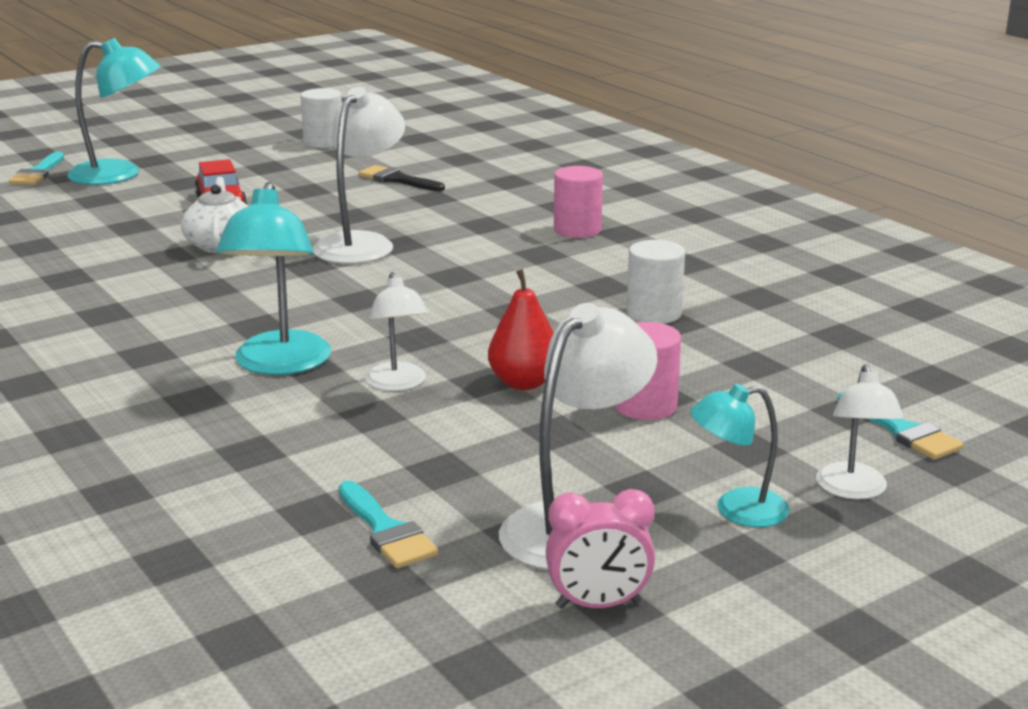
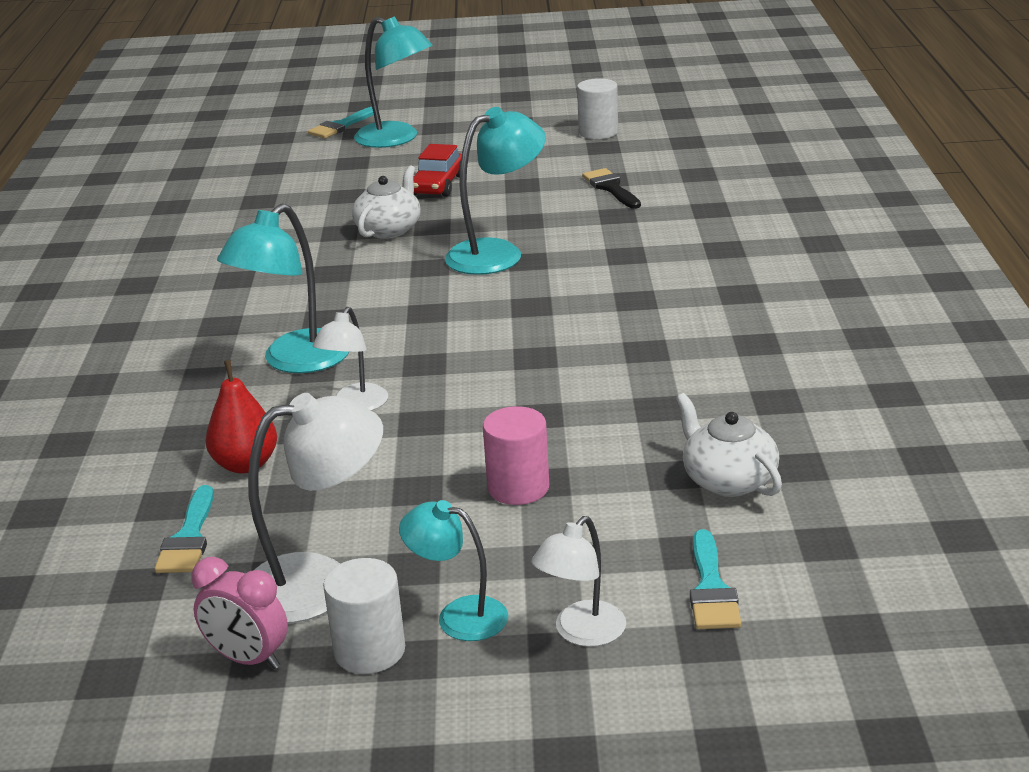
camera: 35 degrees right, 5 degrees up
white lamp [313,87,405,264] -> turquoise lamp [445,107,546,275]
red pear [488,269,553,390] -> red pear moved to [205,360,277,474]
pink cylinder [554,166,603,238] -> none
white cylinder [627,240,685,324] -> white cylinder moved to [323,558,405,674]
none -> white teapot [676,393,782,497]

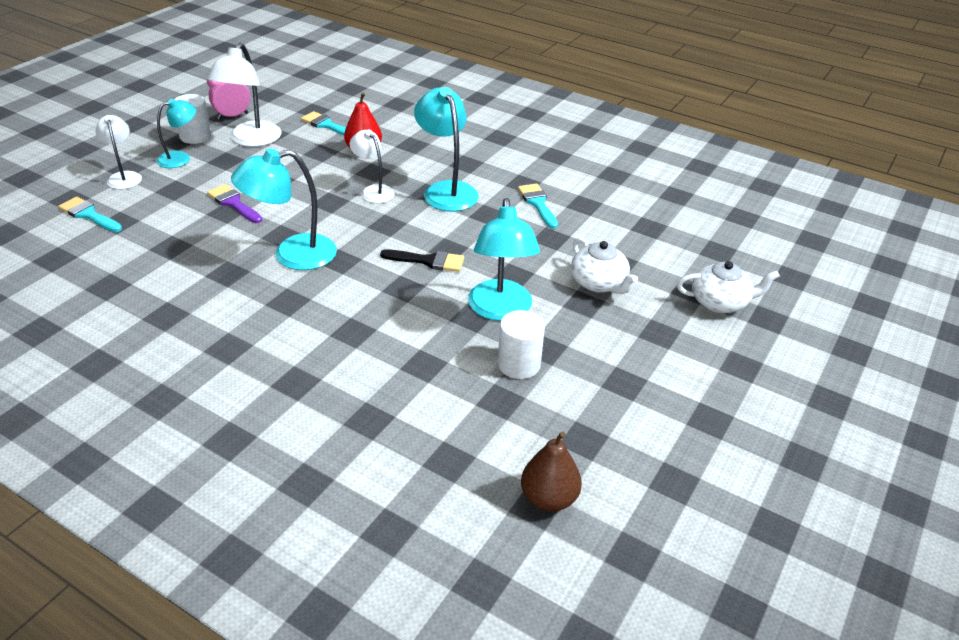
camera: 120 degrees right, 10 degrees up
turquoise brush [308,107,374,138] -> turquoise brush moved to [518,183,558,229]
turquoise lamp [354,16,433,148] -> turquoise lamp moved to [231,148,337,270]
red car [413,144,462,197] -> none
pink cylinder [483,406,549,505] -> purple brush [207,184,262,223]
white cylinder [577,78,618,139] -> white cylinder moved to [498,310,545,379]
black brush [582,168,641,209] -> black brush moved to [380,249,464,272]
white teapot [676,393,782,497] -> white teapot moved to [677,261,780,313]
none -> brown pear [521,432,582,512]

